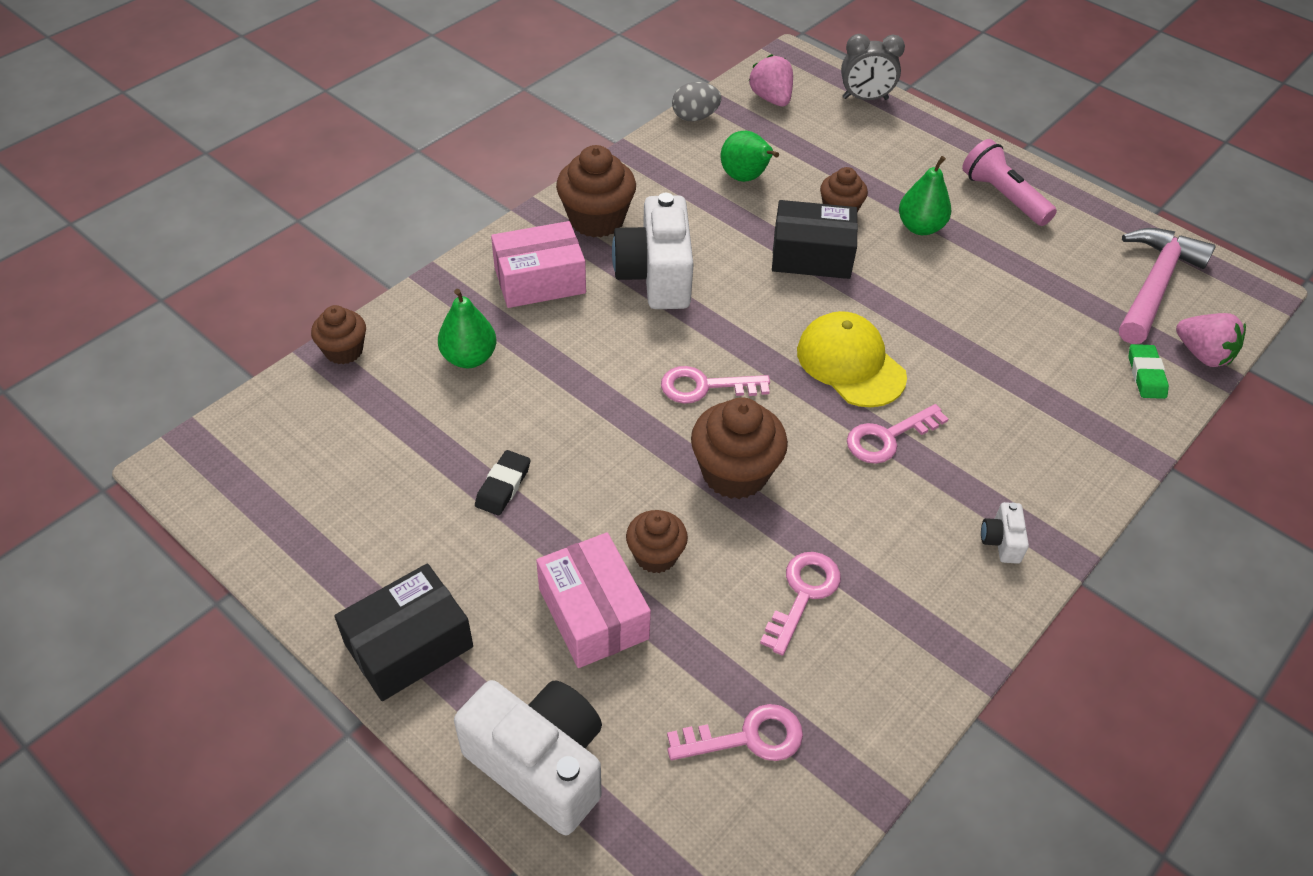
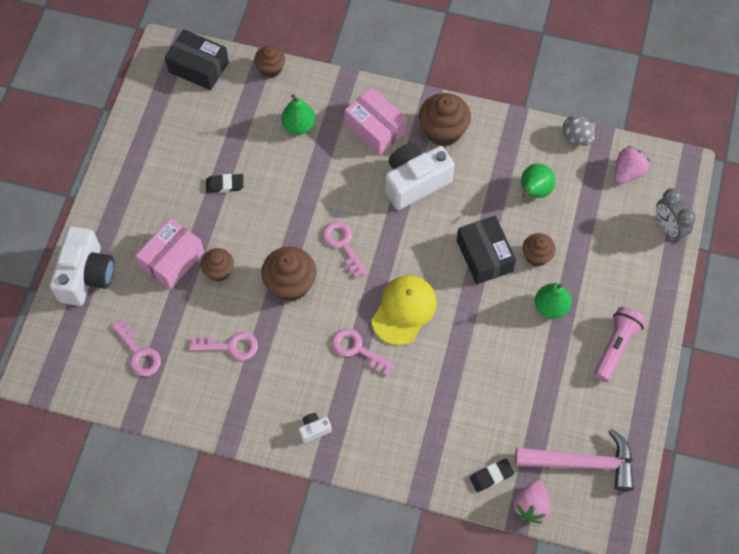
camera: 65 degrees right, 15 degrees up
black box [334,563,473,701] -> black box moved to [165,29,229,90]
green eraser [1128,344,1169,399] -> black eraser [470,459,514,492]

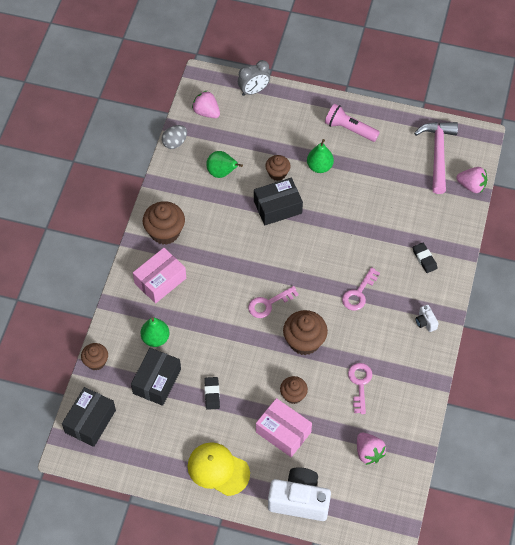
camera: 90 degrees left, 5 degrees down
pink key [112,318,161,376] -> pink strawberry [357,433,386,465]
yellow cap [371,275,437,346] -> yellow cap moved to [188,442,250,496]
white camera [385,143,454,210] -> none
black eraser [470,459,514,492] -> black eraser moved to [413,243,438,273]
none -> black box [131,348,181,406]

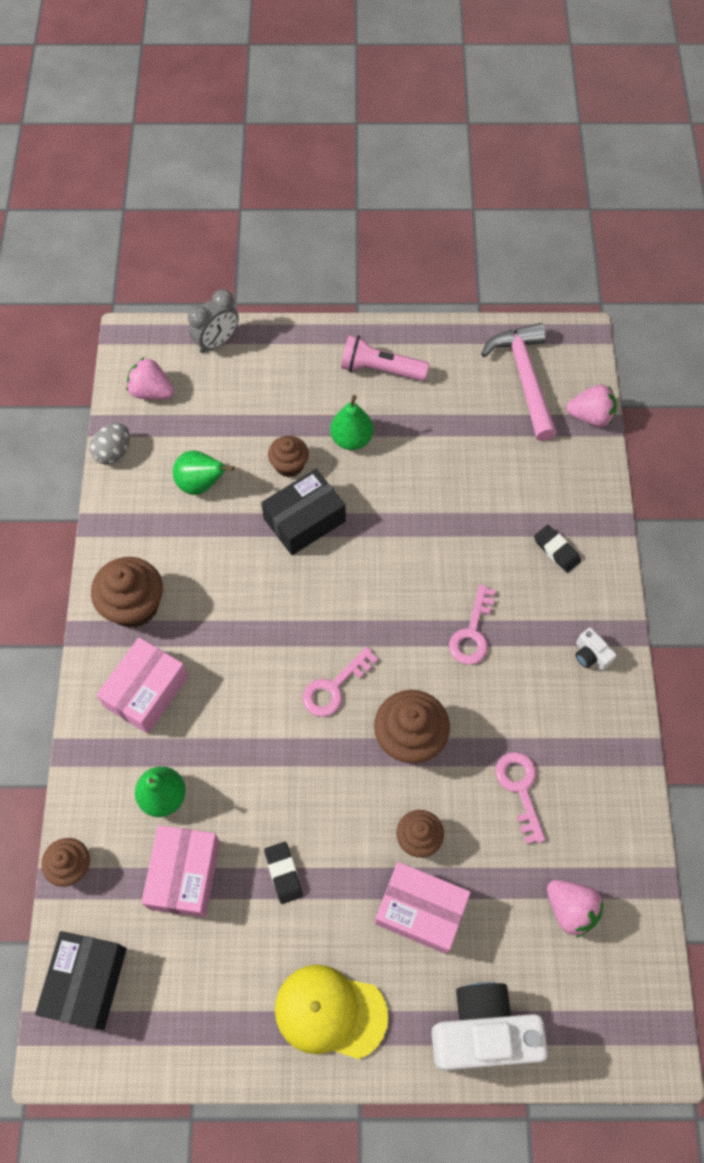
camera: 15 degrees left, 5 degrees up
black box [131,348,181,406] -> pink box [141,825,220,918]

